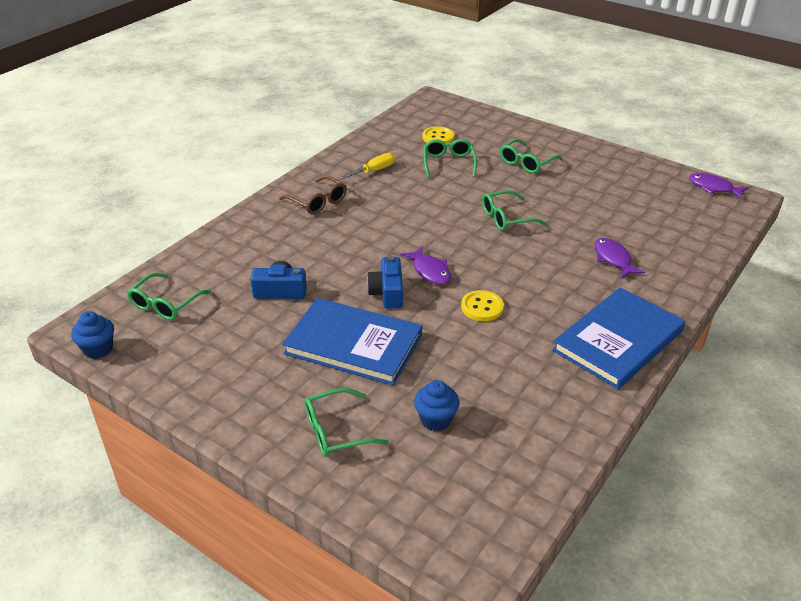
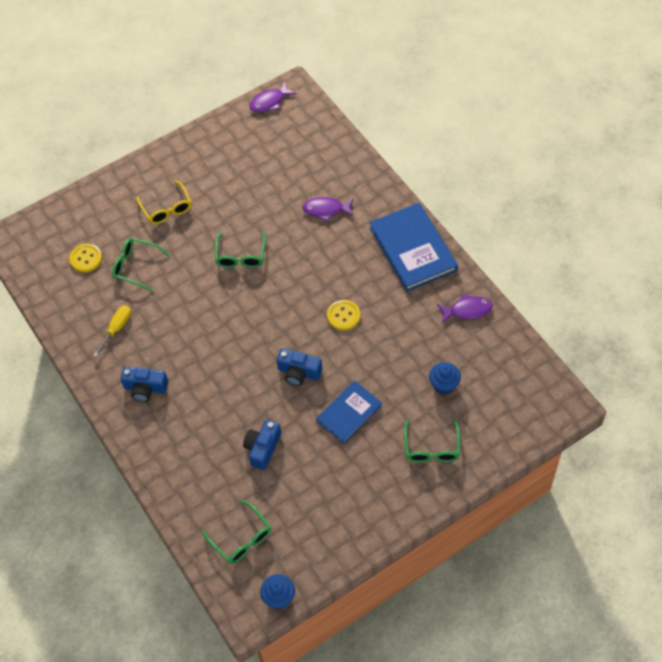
camera: 65 degrees left, 20 degrees up
brown glasses [279,176,347,214] -> blue camera [121,367,168,402]
blue book [282,298,422,385] -> blue book [316,381,382,444], size x0.62
yellow screwdriver [341,153,395,179] -> yellow screwdriver turned 45 degrees clockwise [93,305,131,357]
purple fish [400,246,451,285] -> purple fish moved to [437,294,493,323]
green glasses [500,139,562,173] -> yellow glasses [137,181,191,224]

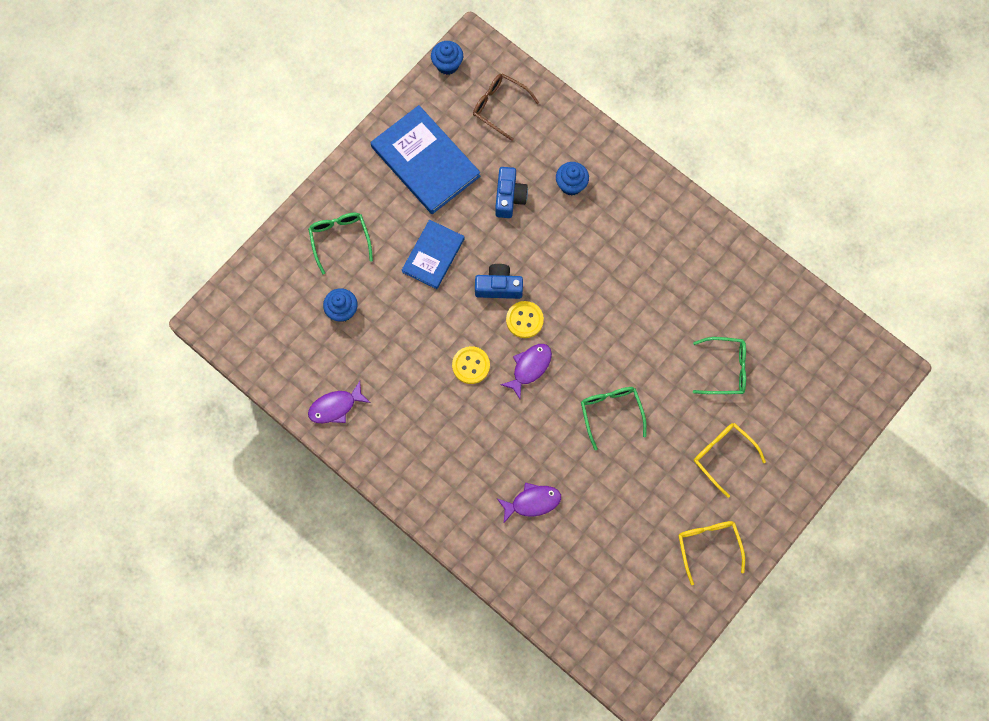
camera: 160 degrees right, 15 degrees up
yellow button [69,243,102,272] -> yellow button moved to [506,301,544,338]
yellow screwdriver [93,305,131,357] -> none
blue camera [121,367,168,402] -> none
green glasses [202,500,271,564] -> brown glasses [473,74,539,141]
purple fish [250,82,296,112] -> purple fish moved to [500,344,552,399]
blue book [370,203,458,292] -> blue book moved to [371,105,480,214]
none -> blue cupcake [556,162,589,196]
none -> yellow glasses [678,521,745,585]

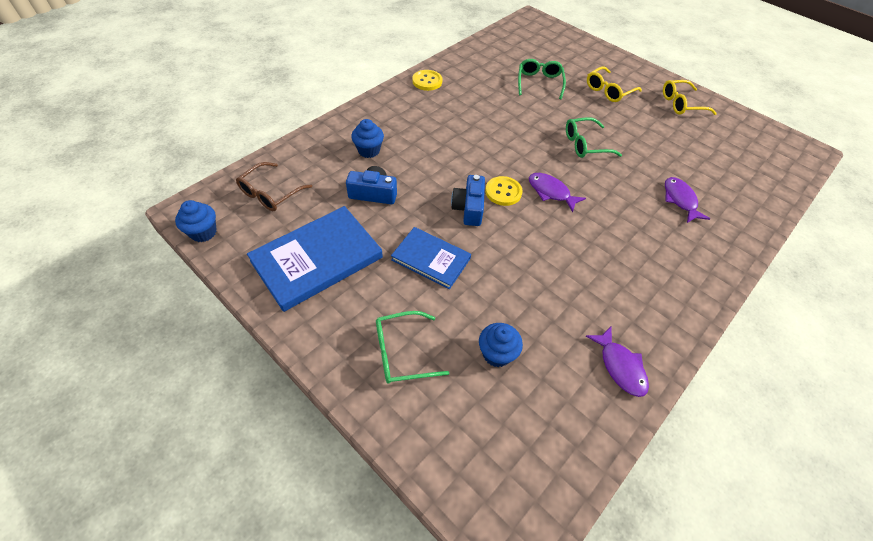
camera: 90 degrees left, 20 degrees down
yellow button [452,346,490,384] -> yellow button moved to [412,70,442,91]

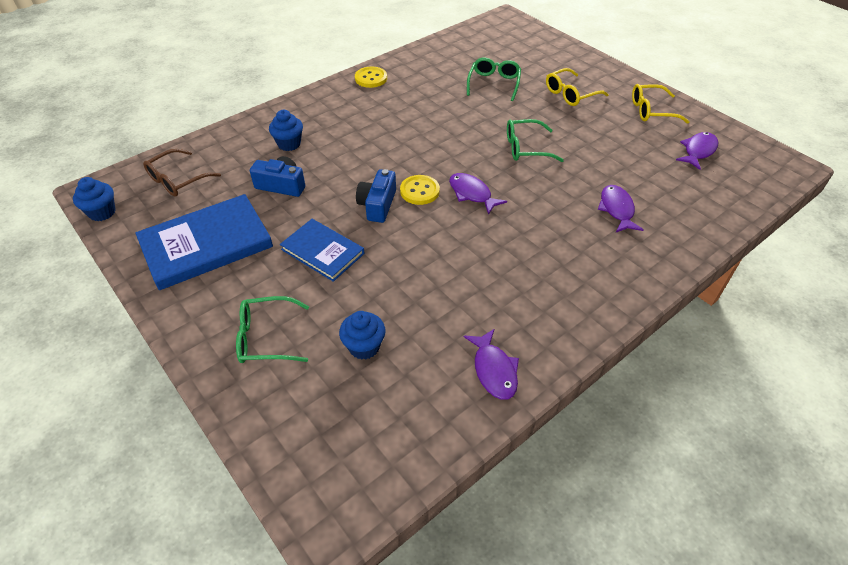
camera: 10 degrees right, 5 degrees down
none -> purple fish [676,132,718,170]

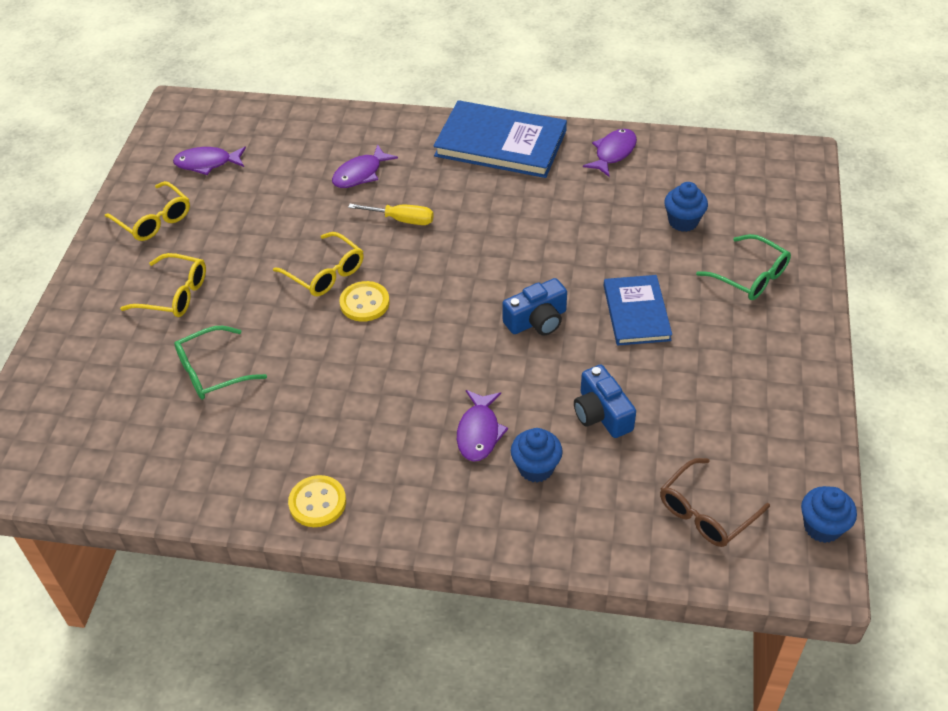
camera: 130 degrees left, 0 degrees up
blue book [135,194,273,290] -> blue book moved to [433,100,567,178]
brown glasses [143,149,221,197] -> brown glasses turned 135 degrees clockwise [660,458,770,547]
yellow button [400,175,440,205] -> yellow button moved to [339,281,390,322]
purple fish [449,173,507,215] -> purple fish moved to [457,390,508,462]
green glasses [507,119,564,162] -> yellow glasses [273,232,364,296]
none -> yellow screwdriver [348,204,434,225]

